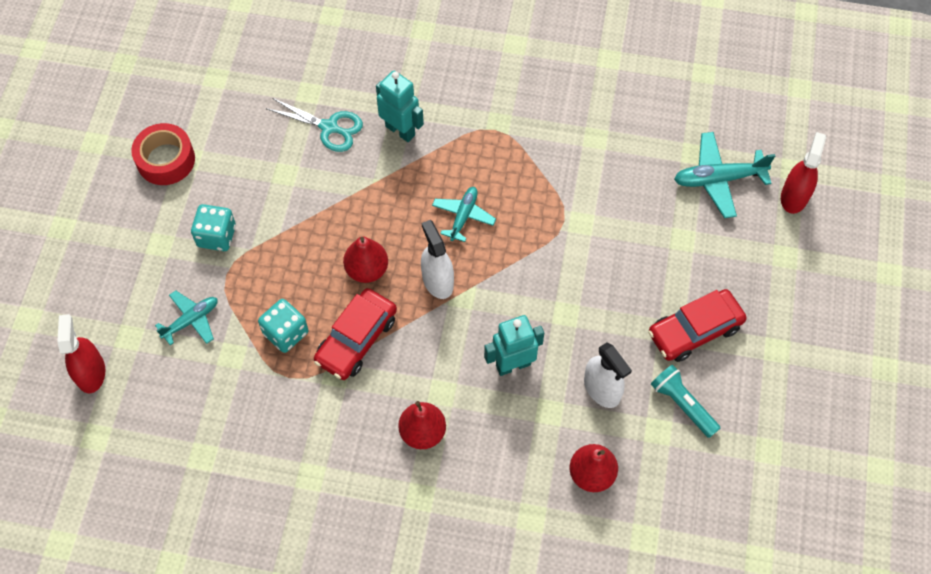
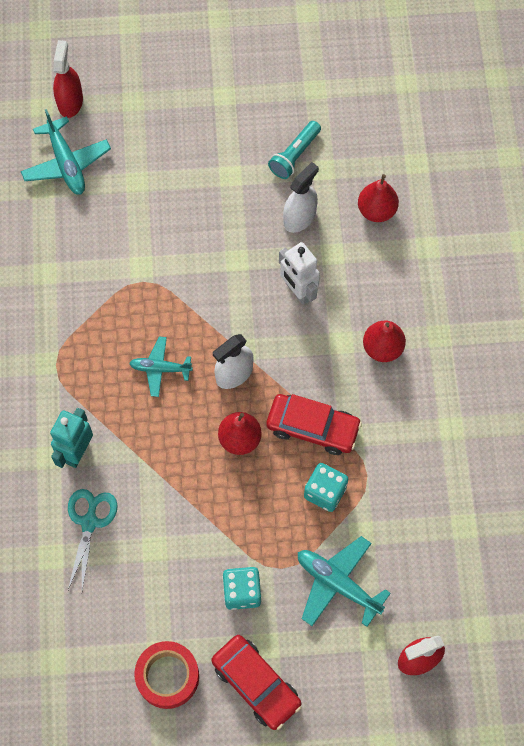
camera: 105 degrees left, 5 degrees up
turquoise plane [155,291,218,345] -> turquoise plane [298,536,391,627], size x1.53
turquoise robot [484,315,544,376] -> white robot [279,242,320,305]
red car [648,289,747,362] -> red car moved to [211,635,302,730]
red spray bottle [781,132,826,214] -> red spray bottle turned 90 degrees clockwise [53,40,83,118]

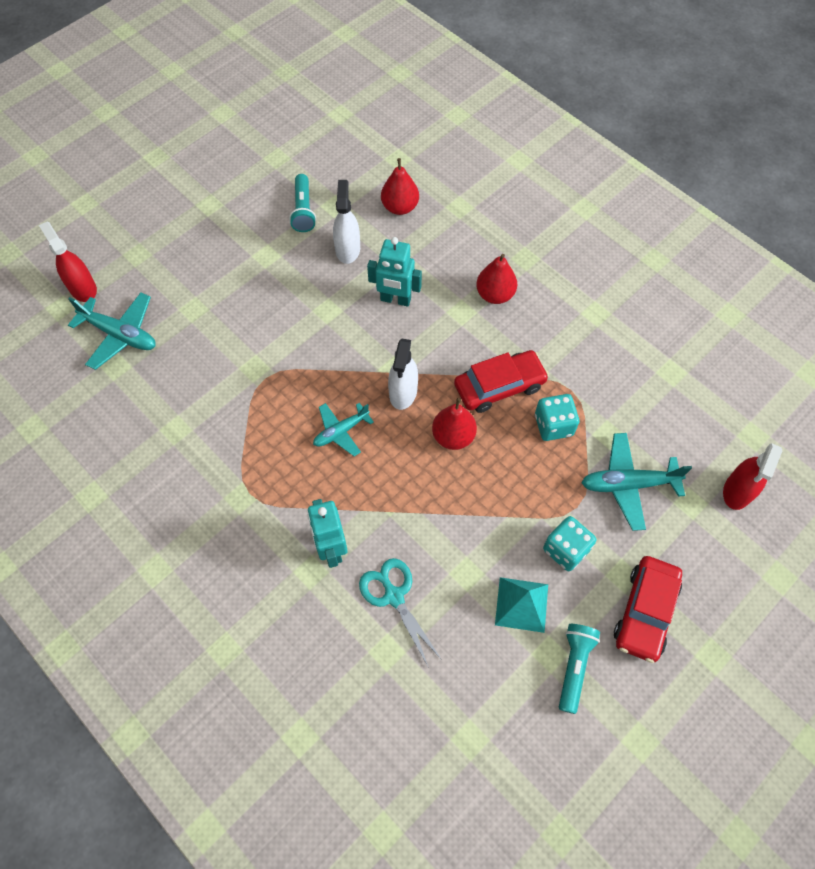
camera: 40 degrees left, 5 degrees down
red tape [134,641,199,709] -> turquoise flashlight [559,624,600,714]
red car [211,635,302,730] -> red car turned 105 degrees clockwise [614,556,682,663]
white robot [279,242,320,305] -> turquoise robot [367,237,422,307]
none -> turquoise pyramid [495,577,548,633]

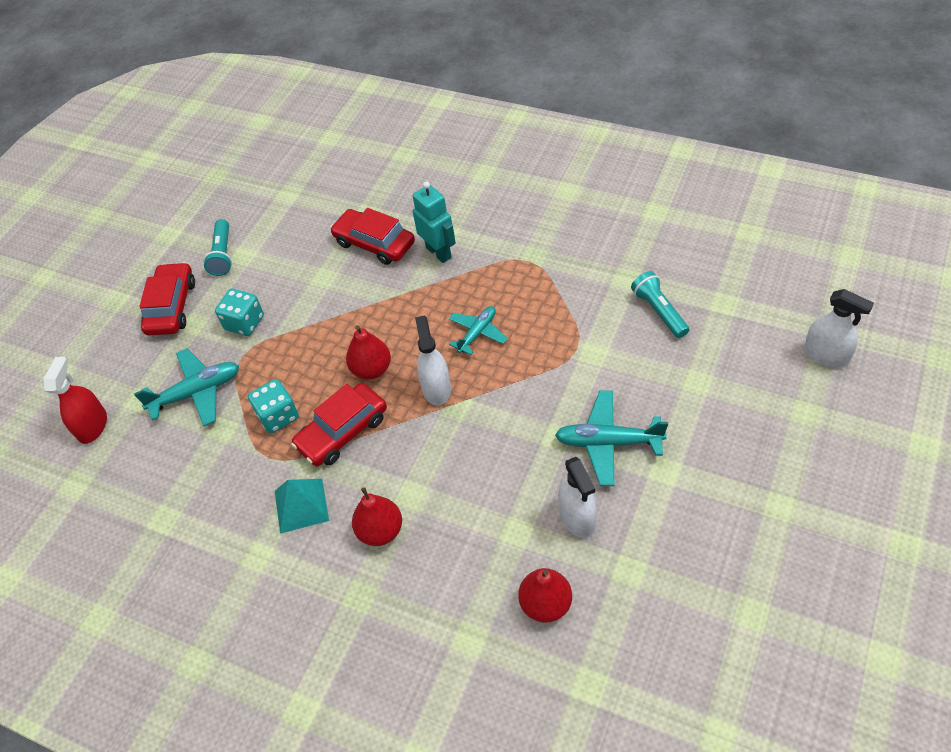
camera: 165 degrees right, 10 degrees down
red spray bottle [39,222,97,302] -> white spray bottle [804,289,874,368]
turquoise plane [68,292,156,370] -> turquoise plane moved to [555,391,668,486]
turquoise flashlight [289,174,316,232] -> turquoise flashlight moved to [631,271,689,338]
turquoise scissors [359,558,442,668] -> red car [330,208,415,265]
turquoise robot [367,237,422,307] -> none
turquoise pyramid [495,577,548,633] -> turquoise pyramid moved to [275,479,329,534]

